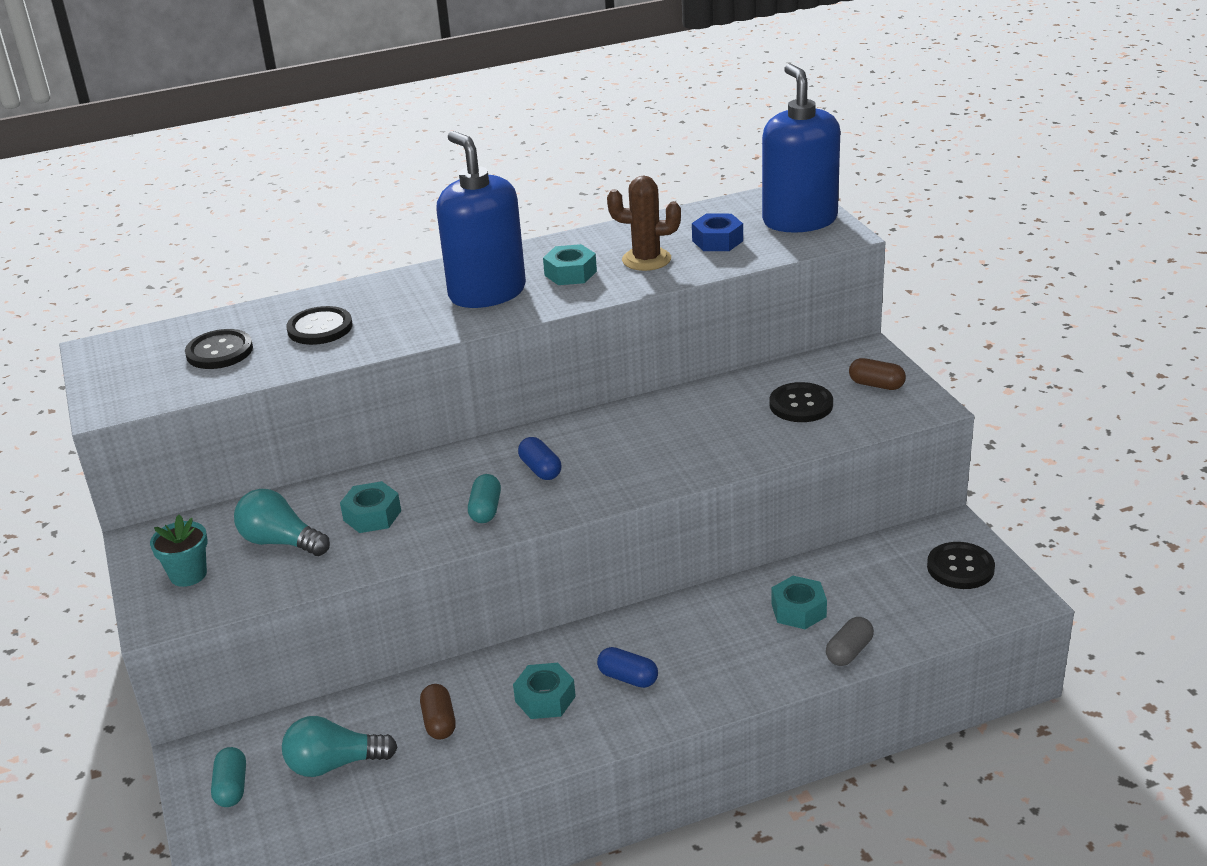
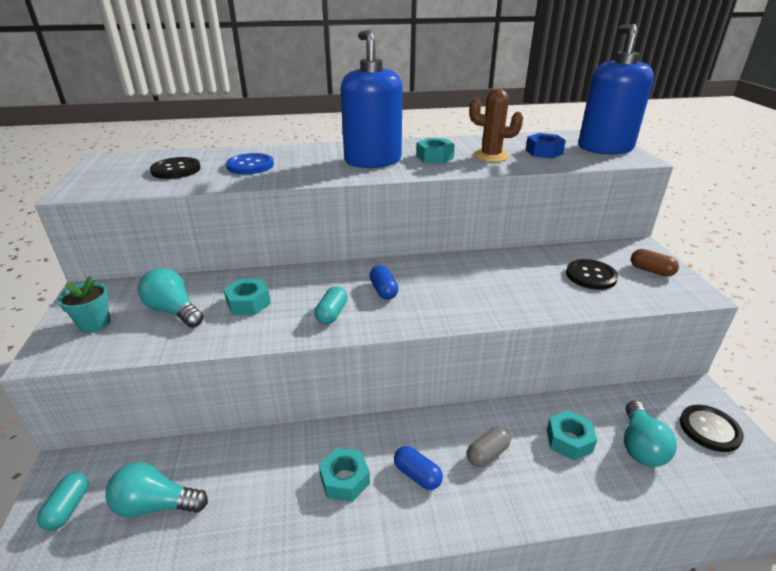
camera: 10 degrees right, 0 degrees up
black button [287,306,353,345] -> blue button [226,153,274,174]
brown capsule [420,684,456,740] -> none
grey capsule [826,617,874,666] -> grey capsule moved to [467,427,511,467]
none -> turquoise light bulb [624,401,677,467]

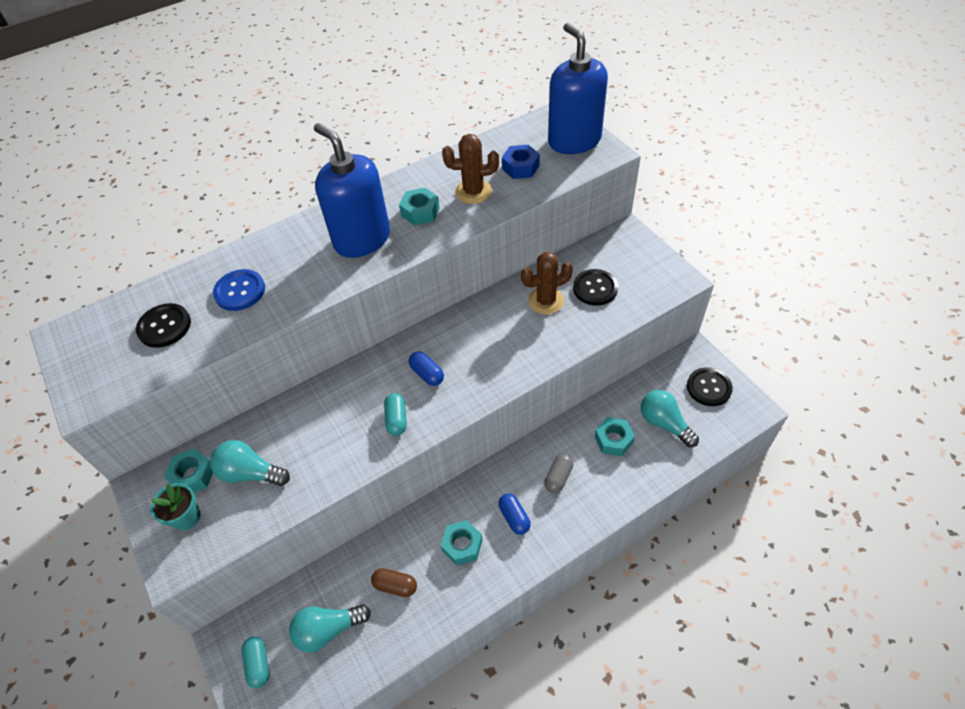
camera: 20 degrees left, 20 degrees up
turquoise nut [224,279,271,315] -> turquoise nut moved to [164,448,213,492]
blue capsule [394,446,443,490] -> blue capsule turned 45 degrees clockwise [498,493,531,535]
turquoise light bulb [624,401,677,467] -> turquoise light bulb turned 150 degrees clockwise [641,390,699,447]
brown capsule [631,249,679,277] -> brown capsule moved to [371,568,417,597]
none -> brown cactus [521,252,573,314]

